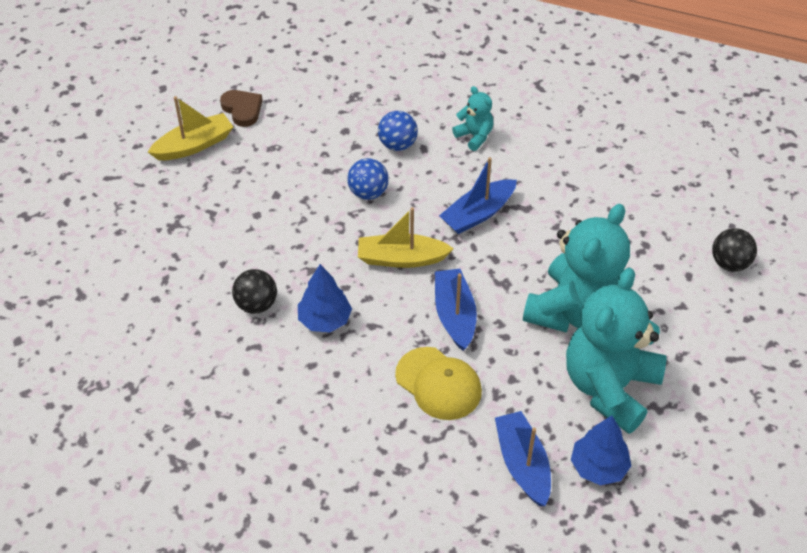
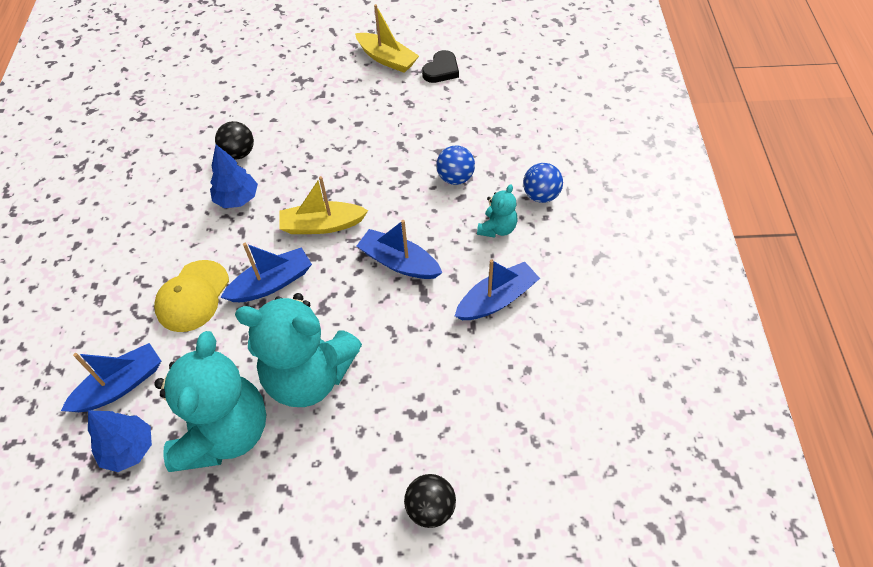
camera: 70 degrees right, 5 degrees up
brown heart [220,90,263,127] -> black heart [422,50,459,83]
blue ball [347,158,389,200] -> blue ball moved to [523,163,563,203]
yellow boat [358,207,454,268] -> yellow boat turned 75 degrees counterclockwise [279,176,368,234]
turquoise teddy bear [566,268,667,434] -> turquoise teddy bear turned 90 degrees clockwise [154,331,266,472]
none -> blue boat [455,259,540,320]

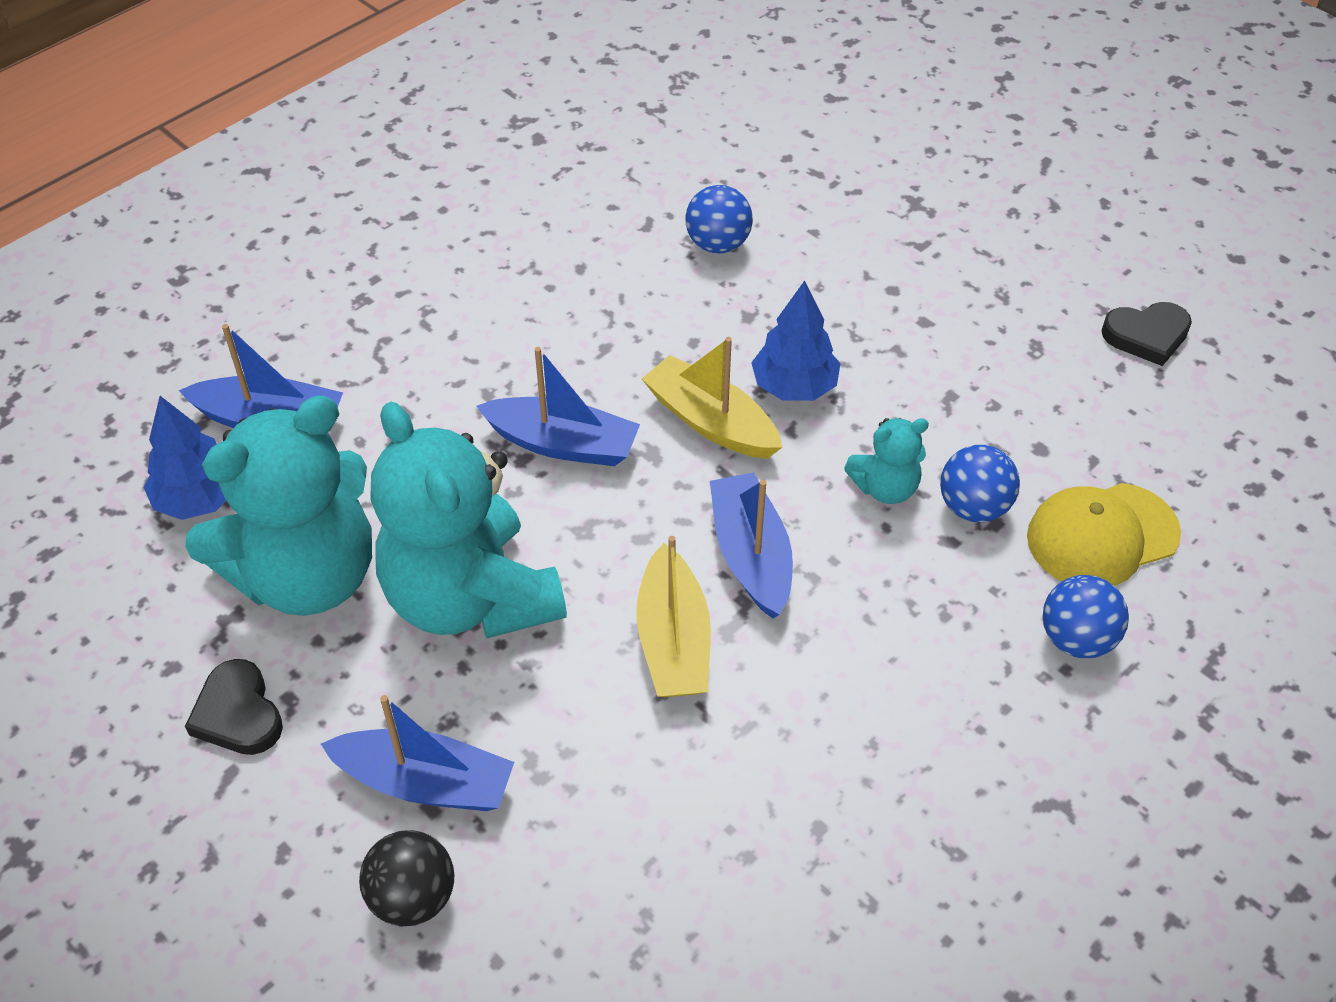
camera: 45 degrees right, 5 degrees down
yellow cap [154,260,229,332] -> yellow cap moved to [1027,483,1181,586]
blue tree [210,145,258,208] -> blue tree moved to [751,280,840,401]
black ball [215,121,254,159] -> blue ball [685,185,753,253]
yellow boat [355,4,419,73] -> yellow boat moved to [636,536,711,697]
blue boat [455,259,540,320] -> blue boat moved to [321,695,514,811]
turquoise teddy bear [477,184,517,237] -> turquoise teddy bear moved to [844,418,929,504]
none -> black heart [185,659,283,755]

